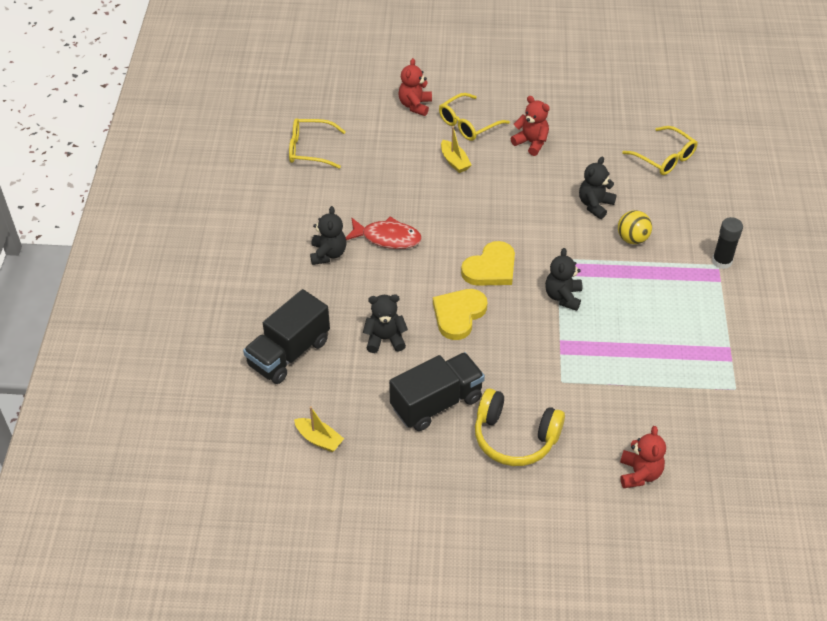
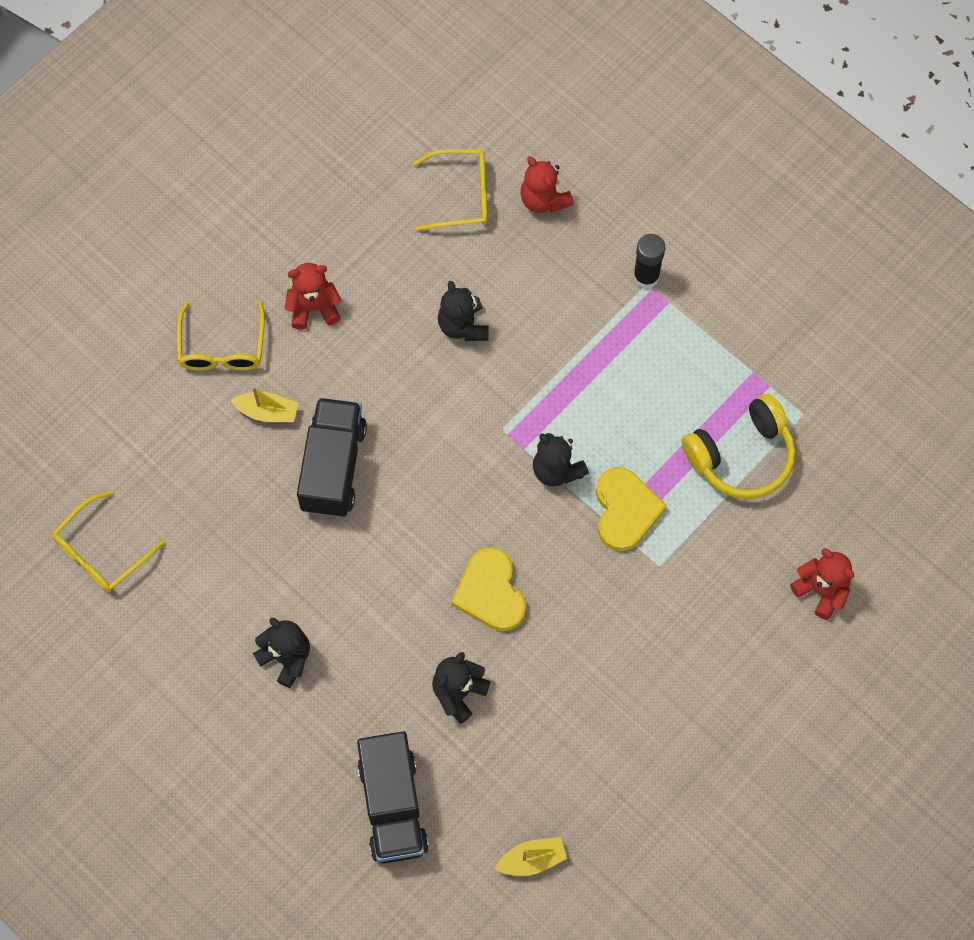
camera: 50 degrees left, 20 degrees up
red fish [346,216,422,249] -> none
black truck [389,352,485,431] -> black truck moved to [297,398,367,517]
red teddy bear [399,58,432,116] -> red teddy bear moved to [520,156,574,213]
yellow heart [461,241,515,286] -> yellow heart moved to [596,467,667,551]
yellow headphones [475,389,565,466] -> yellow headphones moved to [682,394,796,499]
yellow ball [618,210,652,244] -> none

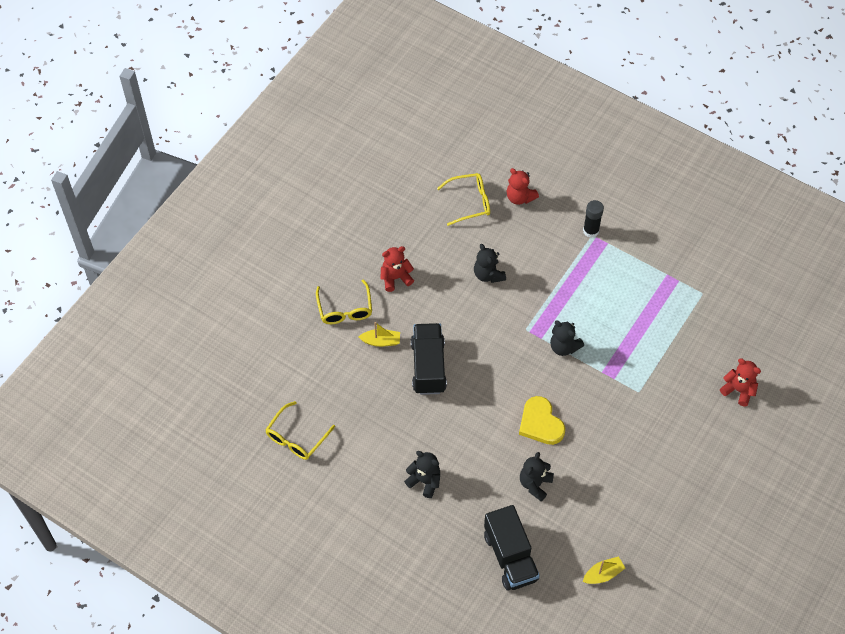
camera: 10 degrees left, 10 degrees down
yellow heart [596,467,667,551] -> none
yellow headphones [682,394,796,499] -> none

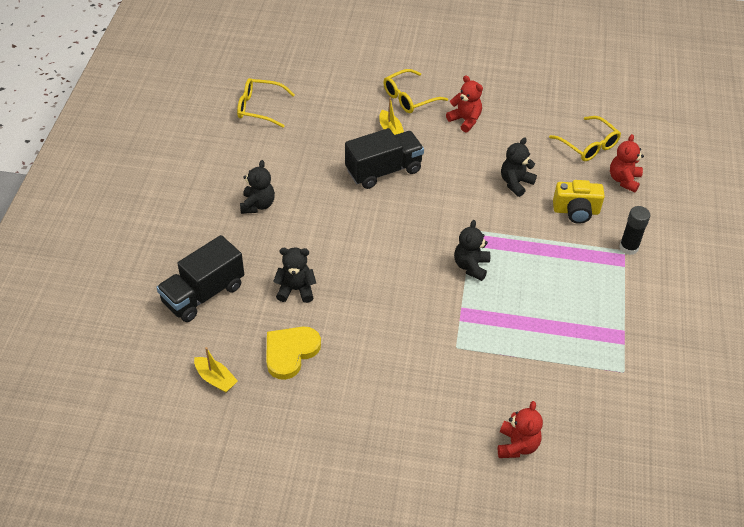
camera: 65 degrees right, 10 degrees down
yellow heart [519,396,565,445] -> yellow heart moved to [266,327,321,380]
none -> yellow camera [553,180,605,224]

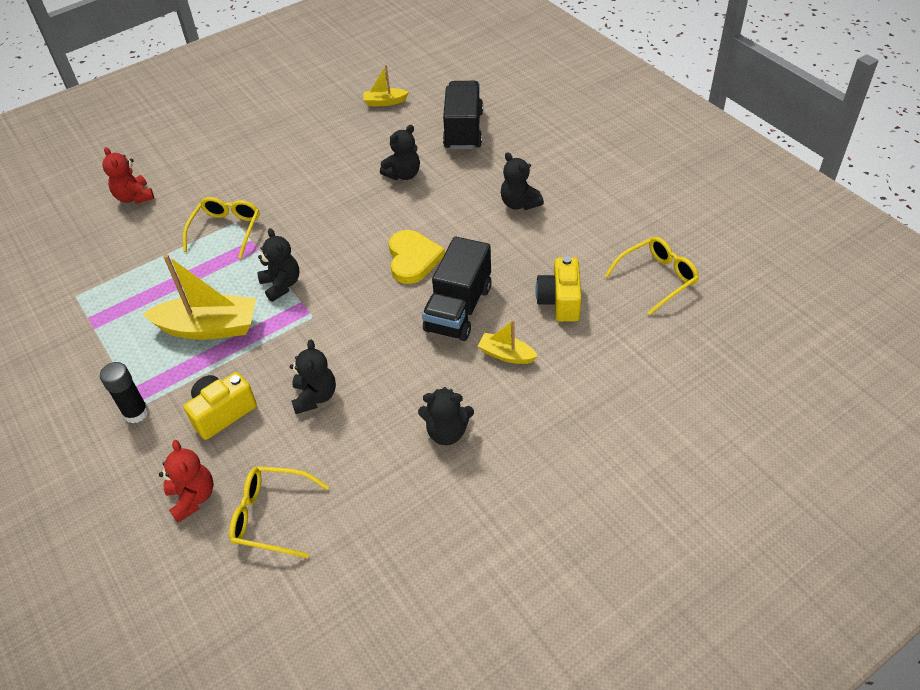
camera: 140 degrees right, 0 degrees up
yellow heart [266,327,321,380] -> yellow heart moved to [389,230,445,284]
yellow glasses [383,69,448,113] -> yellow glasses moved to [183,197,260,259]
red teddy bear [446,75,483,132] -> black teddy bear [418,387,474,445]
none -> yellow boat [143,254,256,340]
none -> yellow camera [536,256,582,321]

